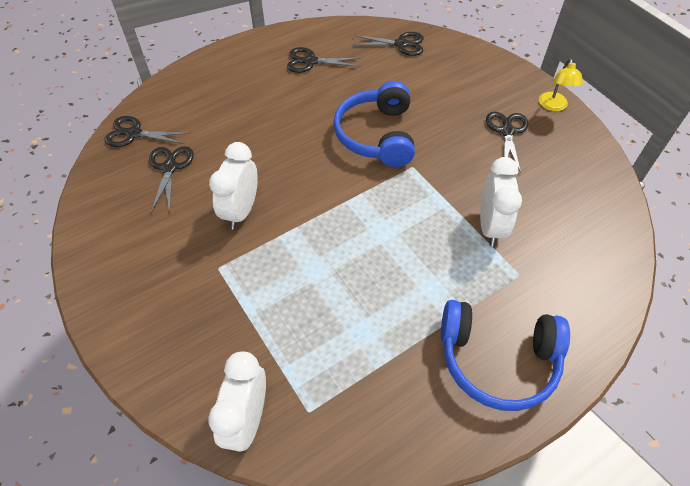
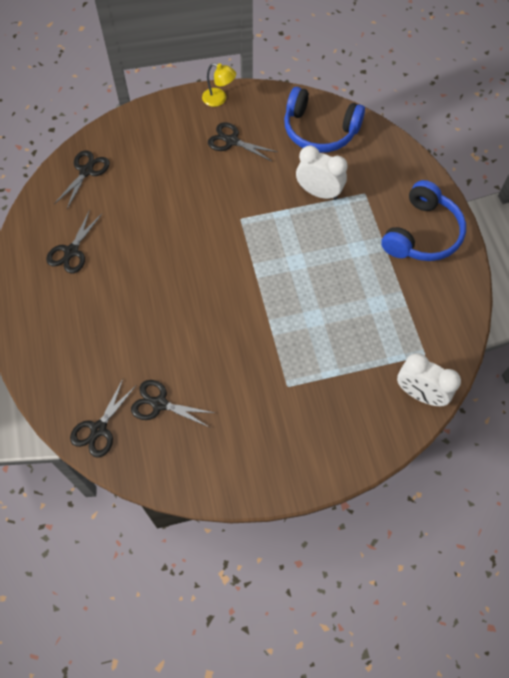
camera: 70 degrees left, 10 degrees up
white clock [209,142,258,229] -> none
blue headphones [333,81,415,167] -> blue headphones moved to [284,87,365,153]

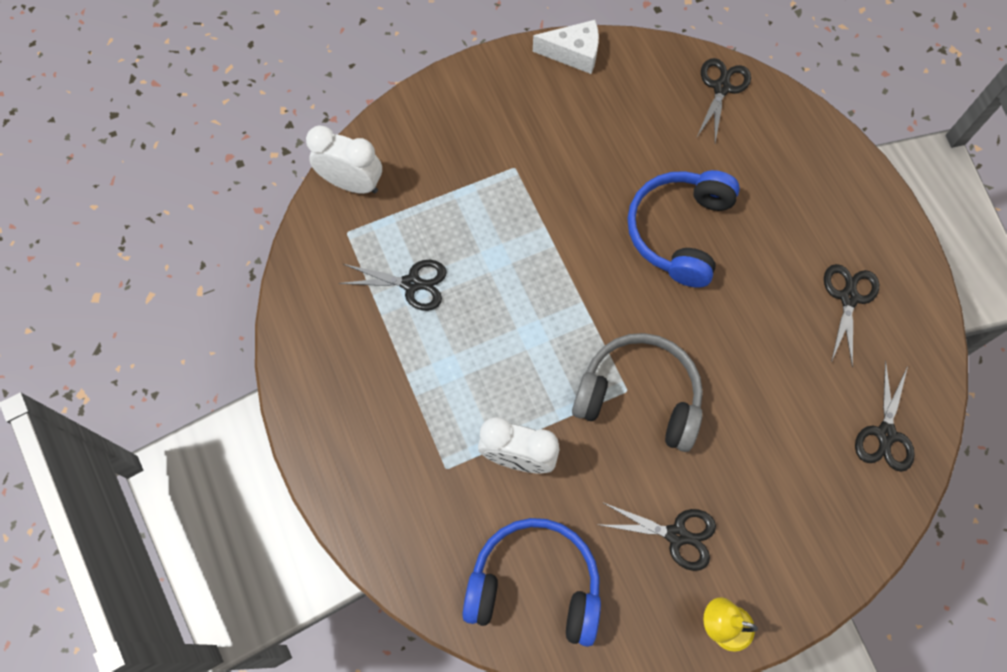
camera: 170 degrees right, 5 degrees up
black scissors [131,380,215,427] -> black scissors moved to [339,260,447,311]
blue headphones [381,180,466,261] -> blue headphones moved to [627,170,740,288]
none -> white cheese [533,20,599,74]
none -> grey headphones [572,333,703,452]

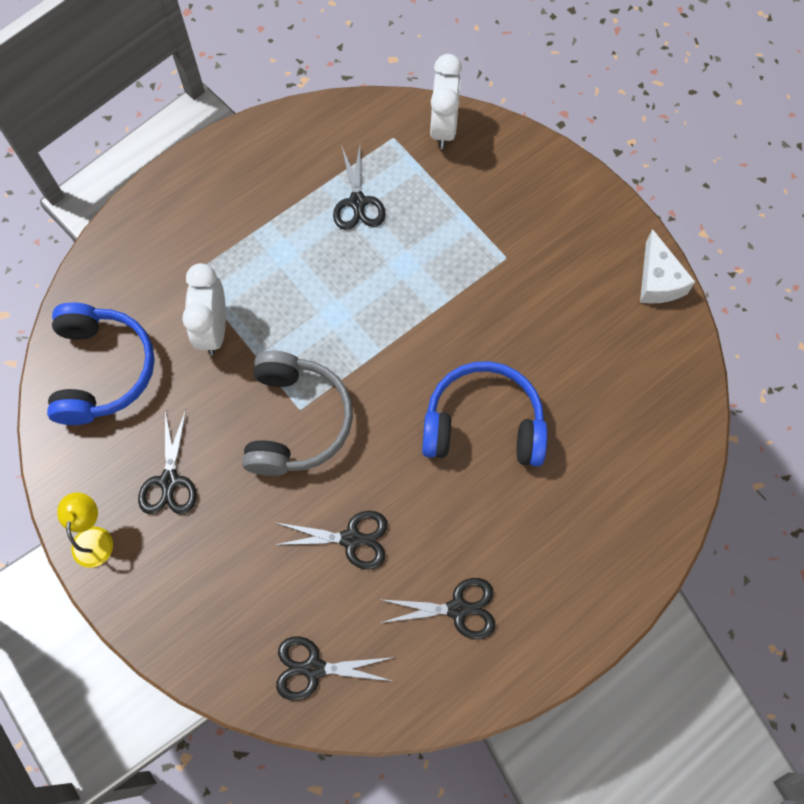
camera: 75 degrees right, 0 degrees up
black scissors [697,58,751,143] -> black scissors moved to [274,511,388,569]

